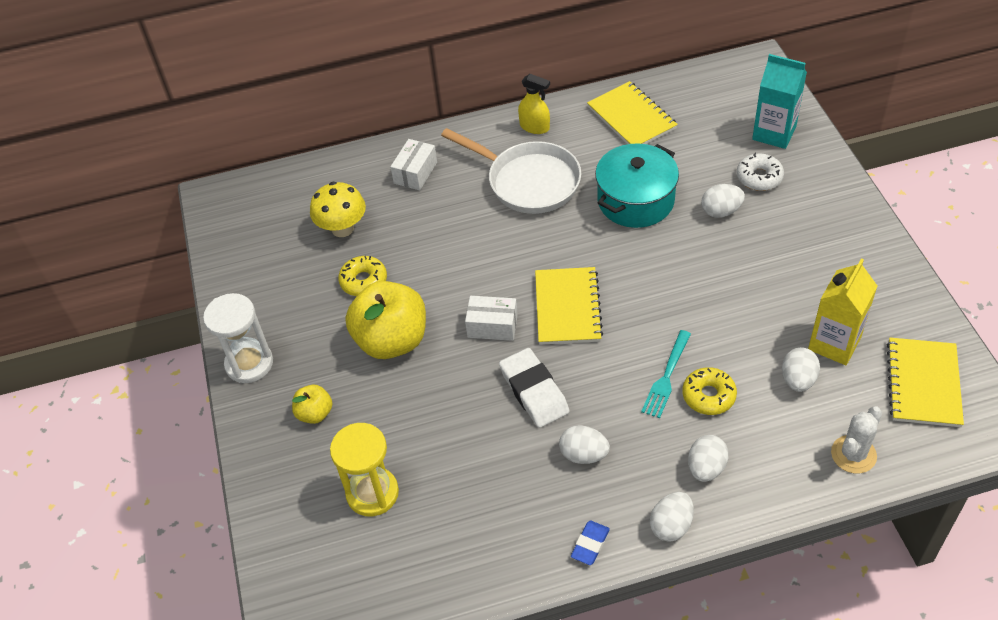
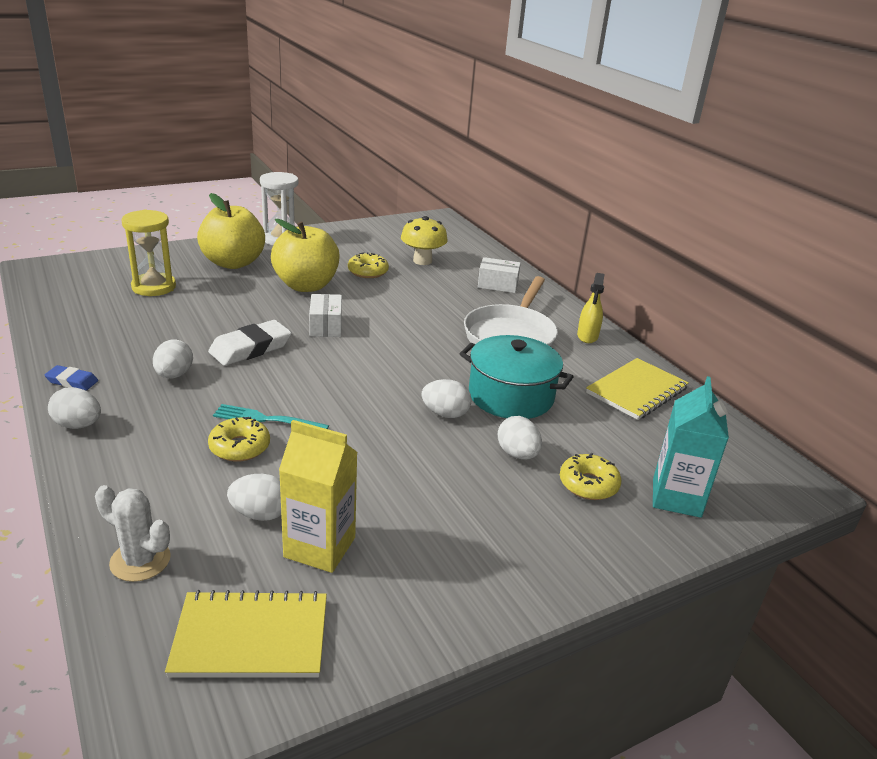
camera: 70 degrees right, 20 degrees down
yellow apple [292,385,332,424] -> yellow apple [197,193,265,269], size x2.07
yellow notebook [535,267,603,345] -> none
white egg [688,435,729,482] -> white egg moved to [421,379,472,418]
white donut [736,153,784,191] -> yellow donut [560,453,621,500]

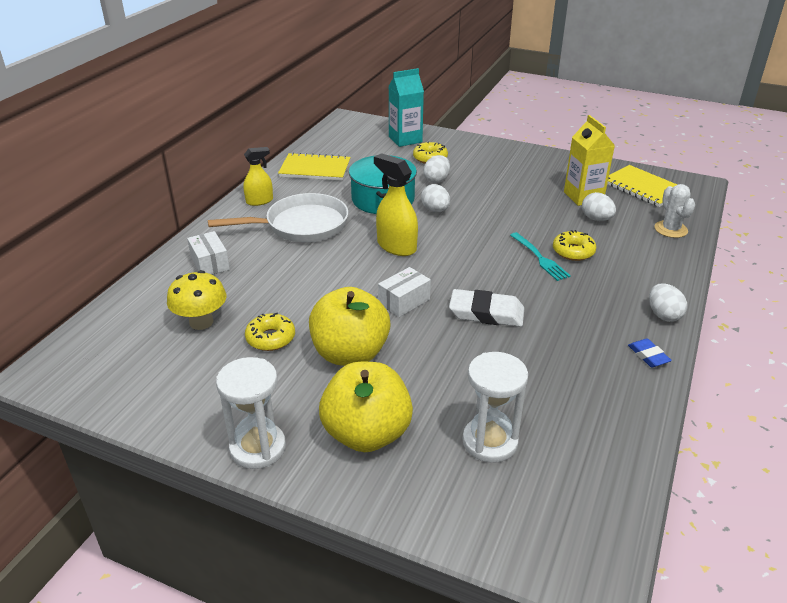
camera: 125 degrees left, 5 degrees up
yellow hourglass [121,210,176,296] -> white hourglass [462,352,528,463]
white egg [153,339,193,379] -> none
none -> yellow spray bottle [374,153,418,256]

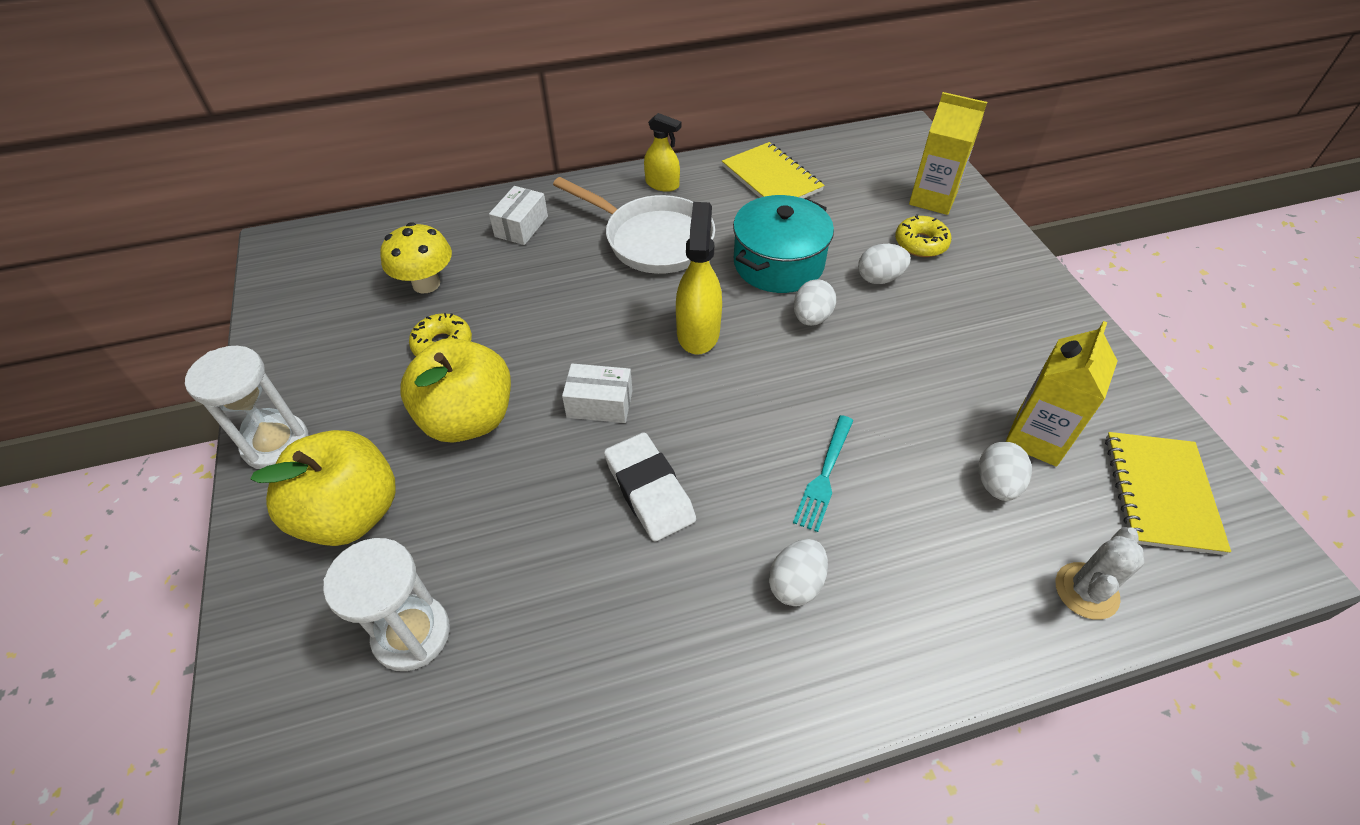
camera: 50 degrees right, 15 degrees up
turquoise carton [388,68,424,147] -> yellow carton [909,92,987,215]
yellow donut [553,230,597,261] -> none
blue eraser [628,339,672,367] -> none
white egg [649,283,687,322] -> white egg moved to [769,539,828,606]

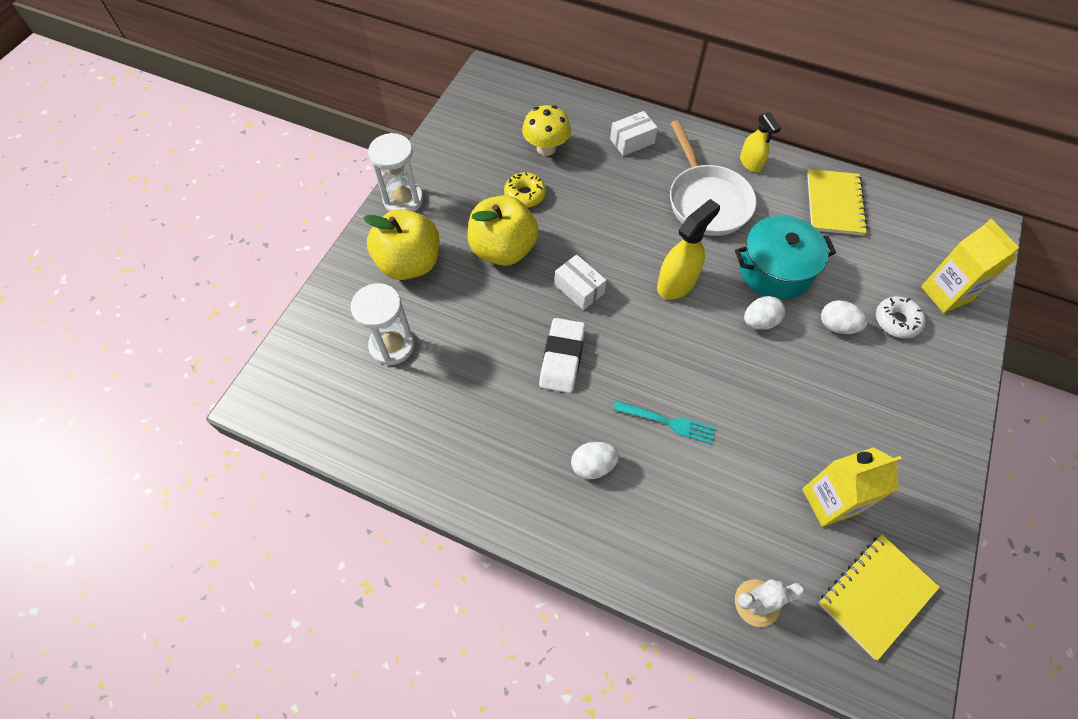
camera: 40 degrees right, 10 degrees up
turquoise fork [793,415,854,532] -> turquoise fork turned 135 degrees counterclockwise [613,400,716,445]
yellow donut [895,214,951,257] -> white donut [876,296,926,339]
white egg [979,442,1032,501] -> none

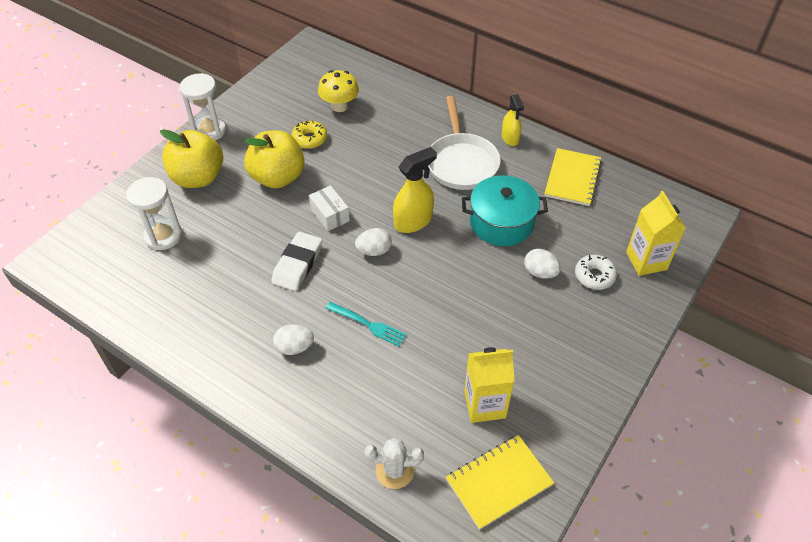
camera: 10 degrees right, 10 degrees down
white box [610,111,658,156] -> none
white egg [744,296,785,330] -> white egg moved to [355,228,392,256]

